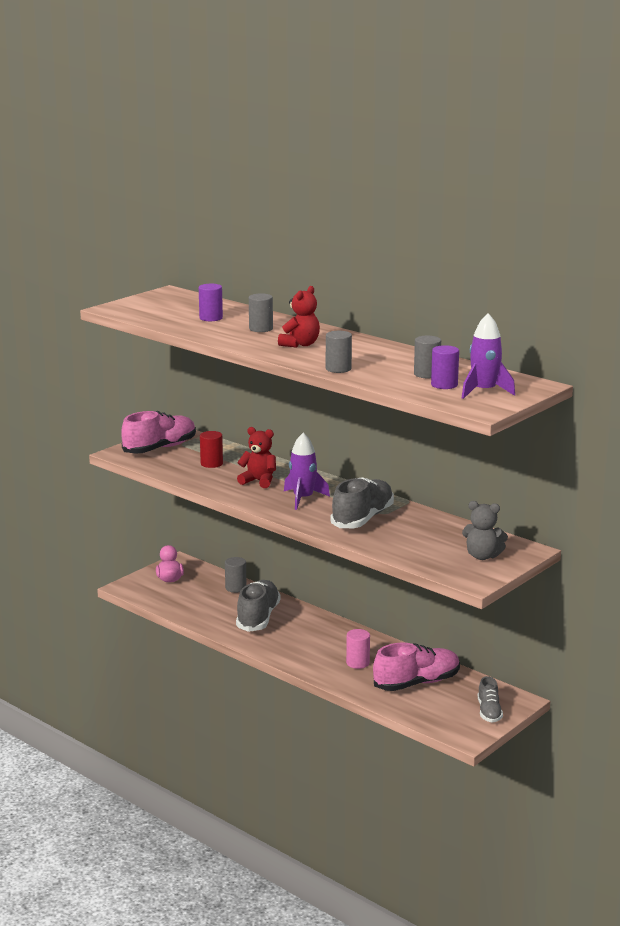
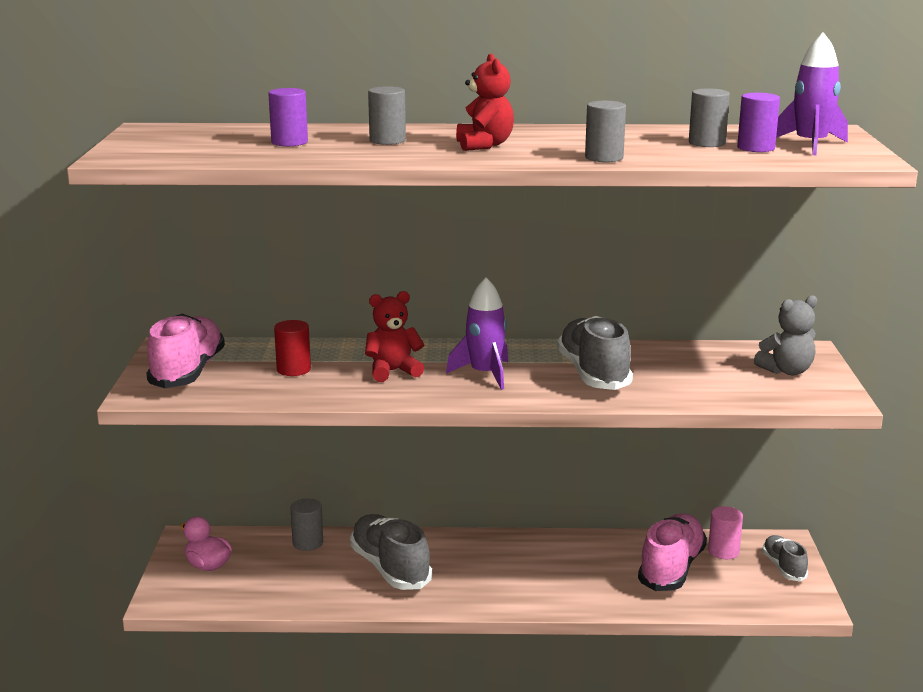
camera: 40 degrees left, 0 degrees up
pink cylinder [346,629,370,669] -> pink cylinder moved to [708,506,743,559]
grey shoe [478,676,503,723] -> grey shoe turned 150 degrees counterclockwise [762,535,808,581]

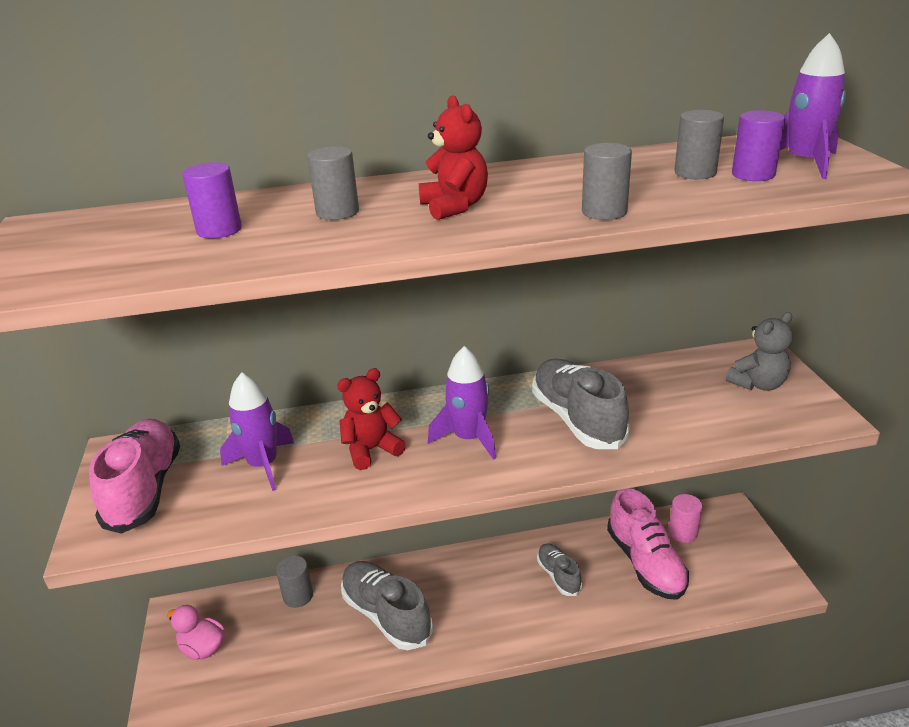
camera: 10 degrees left, 10 degrees up
red cylinder [274,320,311,376] -> purple rocket [220,372,294,491]
pink shoe [638,513,707,591] -> pink shoe turned 150 degrees clockwise [607,488,689,600]
grey shoe [762,535,808,581] -> grey shoe moved to [537,543,582,596]

